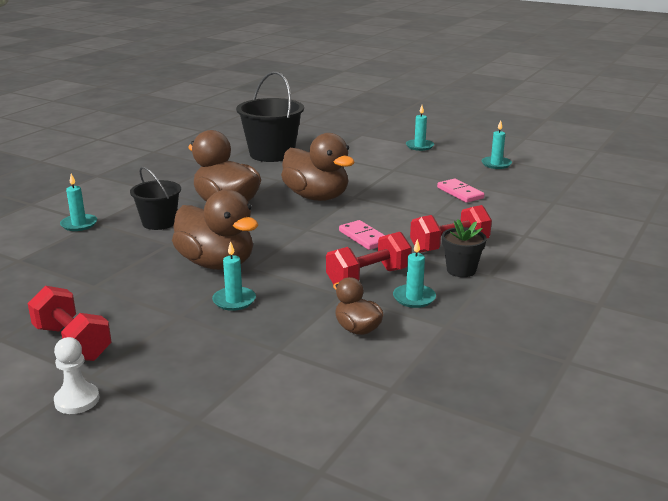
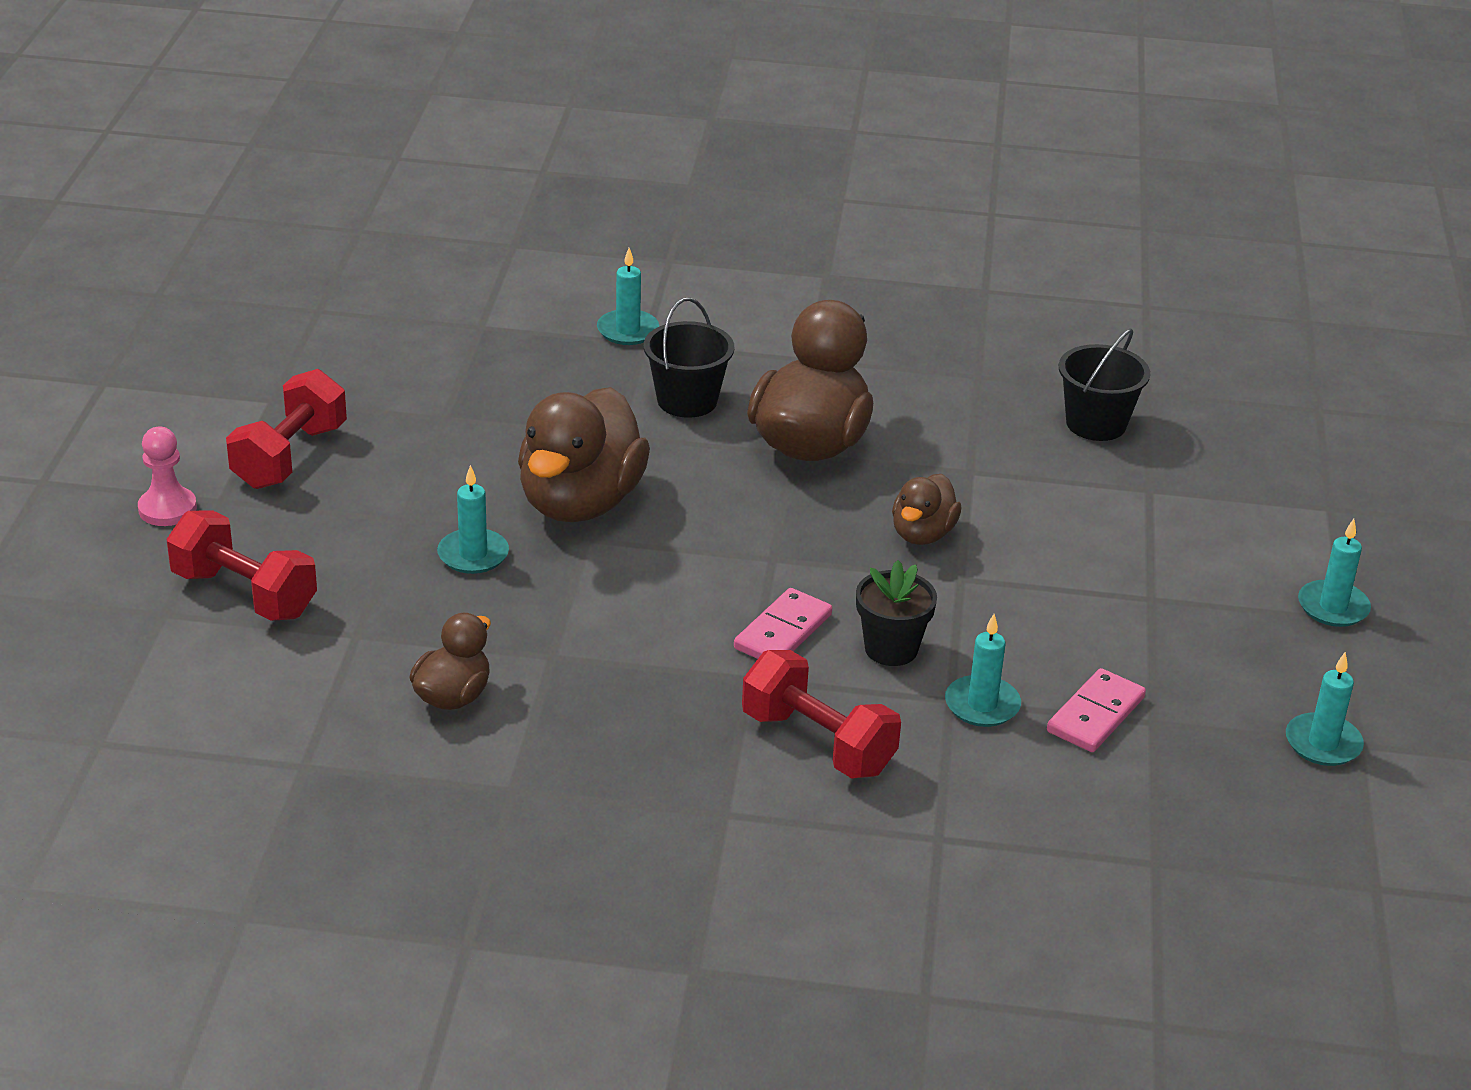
camera: 65 degrees right, 10 degrees up
white pawn [54,337,99,414] -> pink pawn [138,427,197,526]
black bucket [236,71,304,162] -> black bucket [1059,328,1150,441], size x0.61
brown duck [281,133,355,201] -> brown duck [892,474,962,545], size x0.53
red dumbbell [326,232,412,285] -> red dumbbell moved to [166,511,317,621]
turquoise candle [393,239,436,308] -> turquoise candle moved to [945,614,1021,727]
black flower pot [442,219,487,277] -> black flower pot moved to [856,560,937,666]

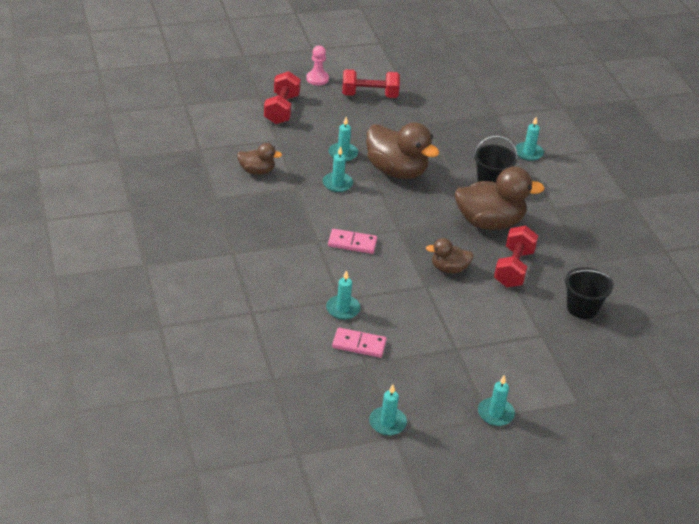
camera: 65 degrees right, 5 degrees up
brown duck [518,387,650,522] -> brown duck turned 135 degrees counterclockwise [366,122,439,179]
red dumbbell [742,650,901,779] -> red dumbbell moved to [494,226,538,287]
black flower pot [856,560,937,666] -> none
none -> turquoise candle [323,146,353,192]

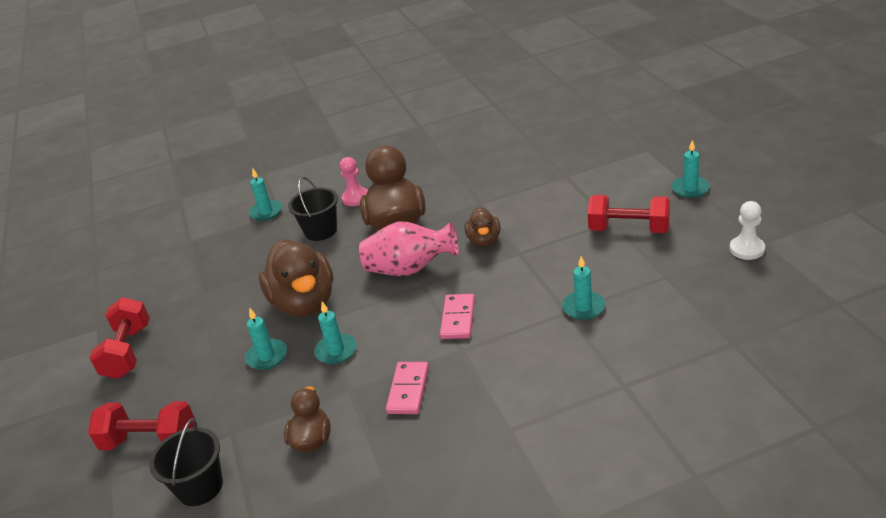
camera: 85 degrees left, 5 degrees down
pink pawn [306,46,329,85] -> pink pawn moved to [340,157,368,206]
pink domino [332,328,387,358] -> pink domino moved to [386,362,429,414]
brown duck [366,122,439,179] -> brown duck turned 120 degrees clockwise [259,240,333,317]
turquoise candle [369,384,407,436] -> white pawn [730,201,765,260]
red dumbbell [494,226,538,287] -> red dumbbell moved to [588,195,670,233]
black bucket [564,267,614,319] -> black bucket moved to [149,418,223,506]
none -> pink vase [359,222,459,276]

